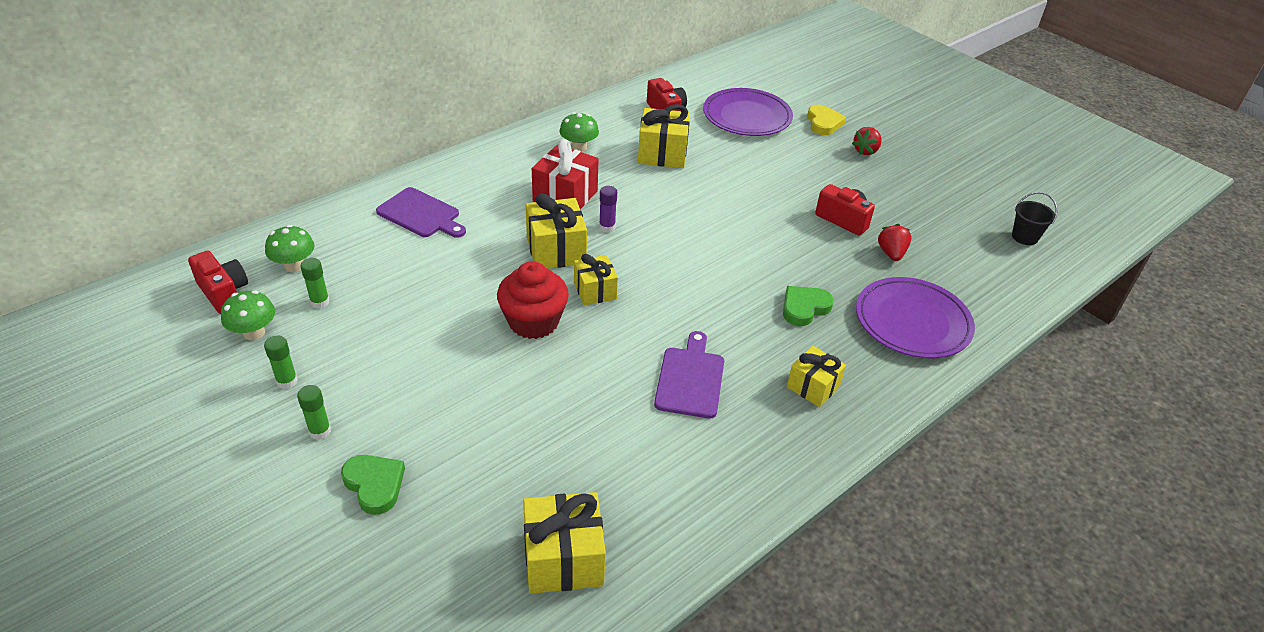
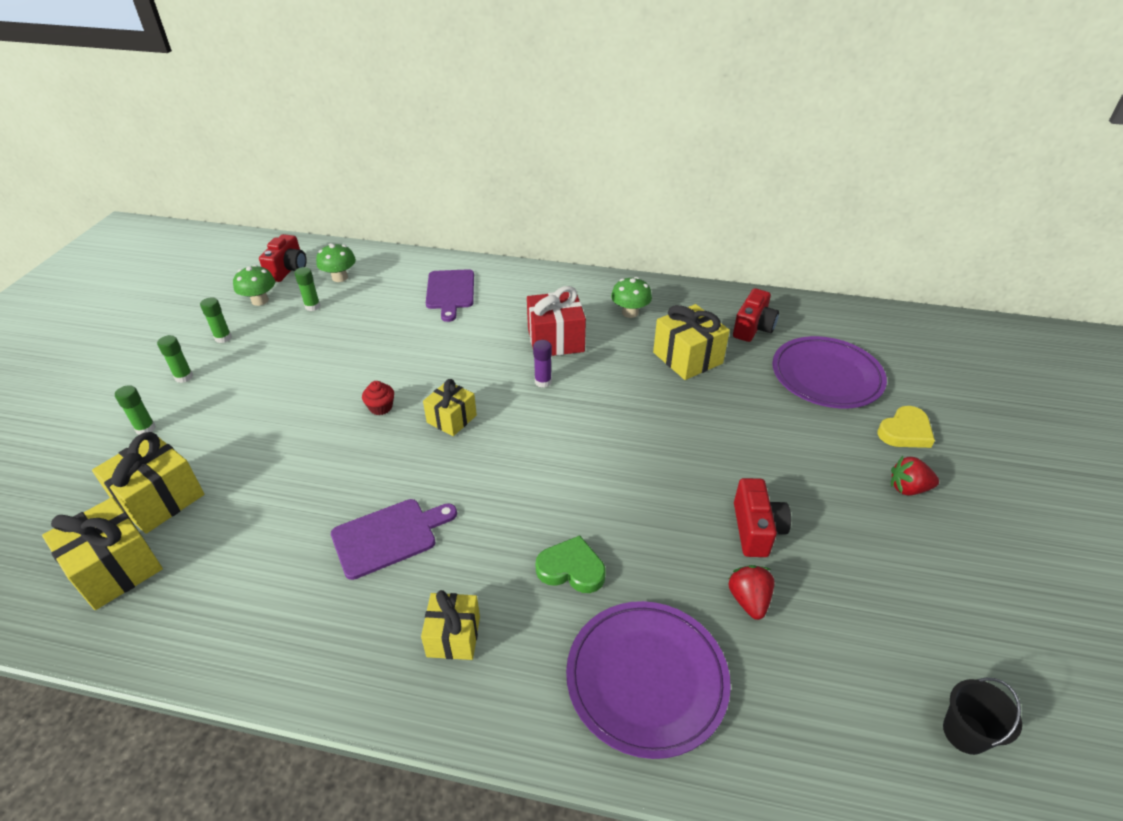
camera: 55 degrees right, 0 degrees up
green heart [341,455,405,515] -> green glue stick [115,385,156,435]
red cupcake [497,261,569,339] -> red cupcake [362,381,394,415], size x0.47
yellow gift [526,193,587,269] -> yellow gift moved to [92,432,204,534]
red strawberry [878,224,912,261] -> red strawberry turned 60 degrees counterclockwise [728,565,775,620]

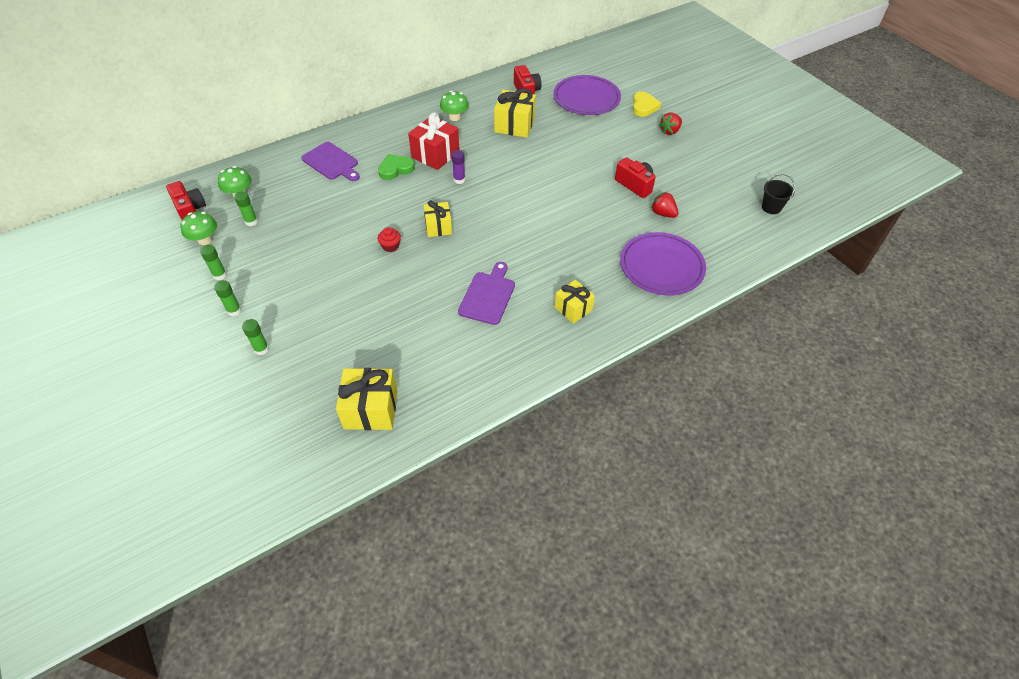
camera: 45 degrees left, 10 degrees up
yellow gift [92,432,204,534] -> none
green heart [535,536,606,593] -> green heart moved to [378,154,415,180]

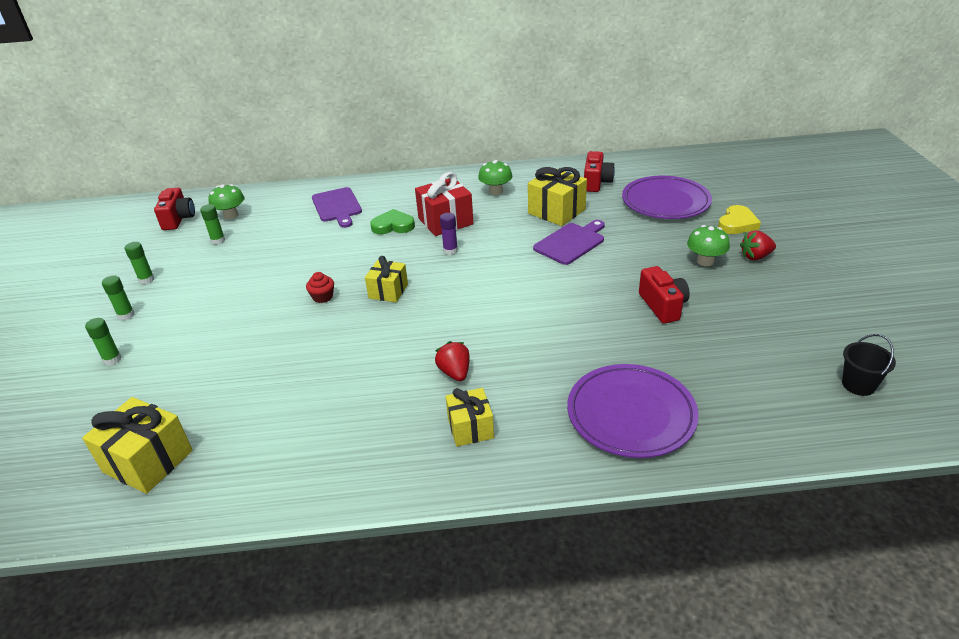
camera: 30 degrees right, 15 degrees down
green mushroom [180,212,217,245] -> green mushroom moved to [687,225,730,266]
purple cutting board [458,262,515,325] -> purple cutting board moved to [533,220,605,265]
red strawberry [651,192,679,218] -> red strawberry moved to [435,341,470,381]

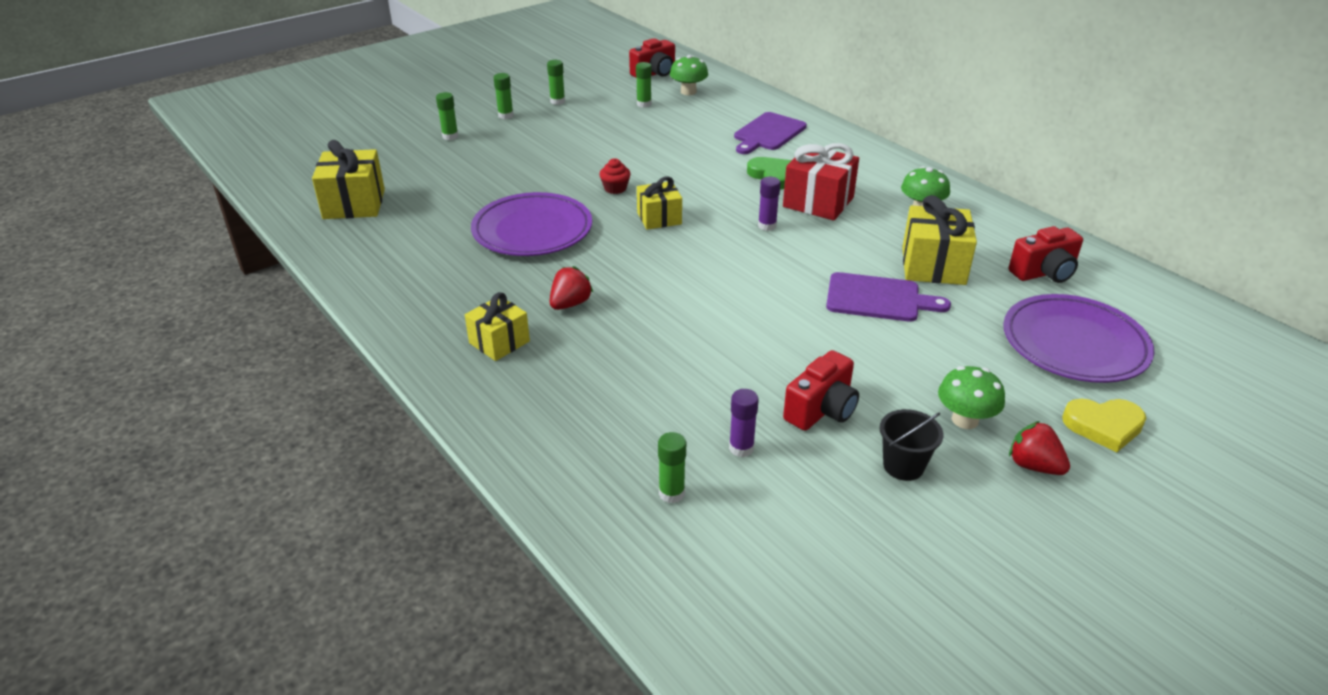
camera: 55 degrees right, 0 degrees up
purple plate [567,364,699,458] -> purple plate moved to [471,192,592,256]
black bucket [842,334,896,396] -> black bucket moved to [880,409,943,481]
none -> green glue stick [658,432,686,503]
none -> purple glue stick [729,389,759,457]

